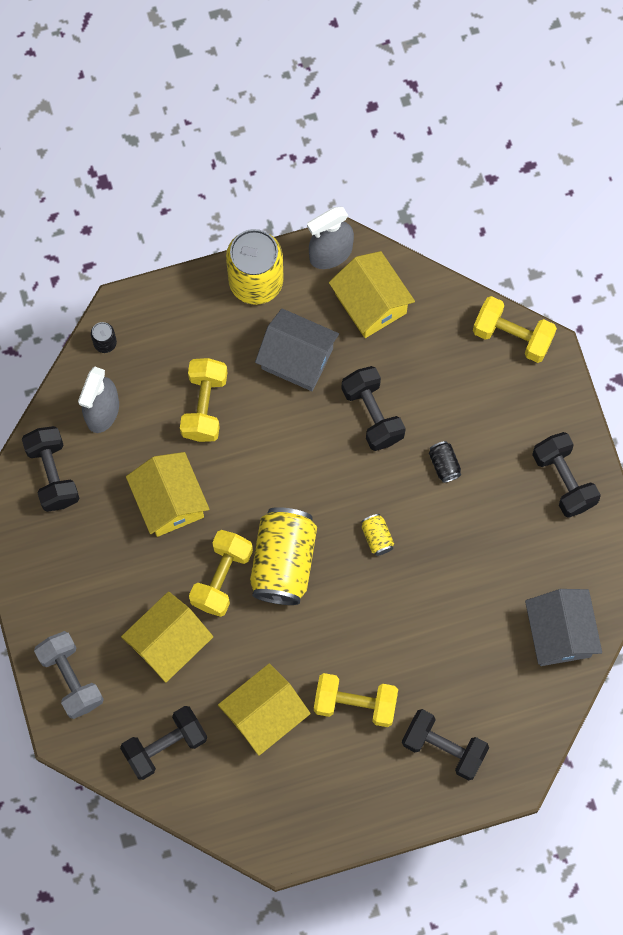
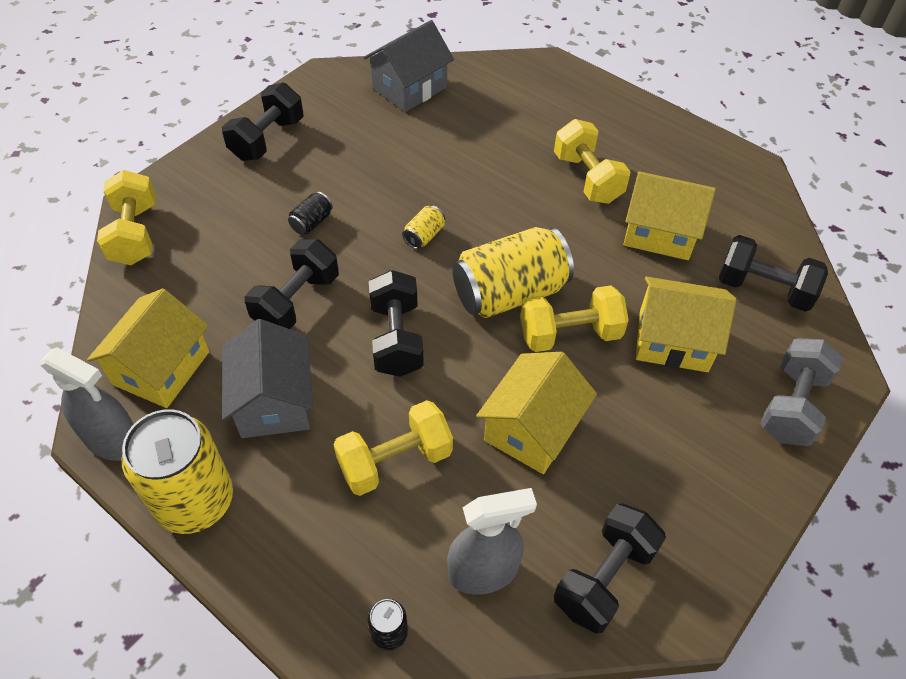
camera: 125 degrees left, 20 degrees down
black dumbbell [402,709,489,780] -> black dumbbell moved to [369,270,424,377]

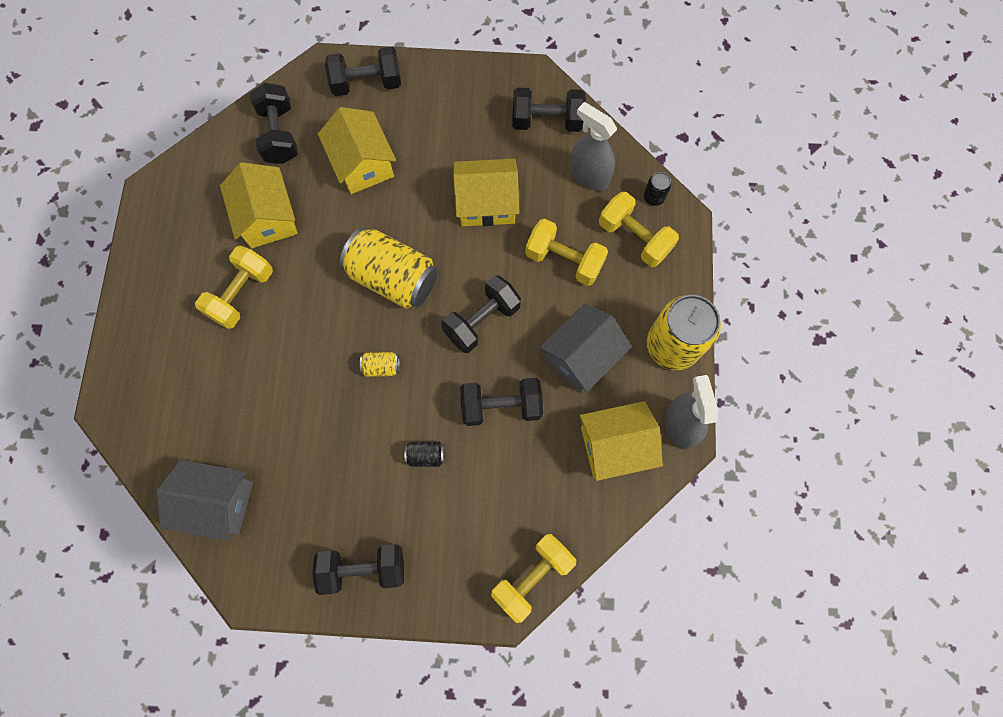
camera: 125 degrees left, 20 degrees up
yellow dumbbell [520,285,629,352] -> yellow dumbbell moved to [599,192,679,267]
grey dumbbell [761,338,844,446] -> black dumbbell [325,47,401,96]

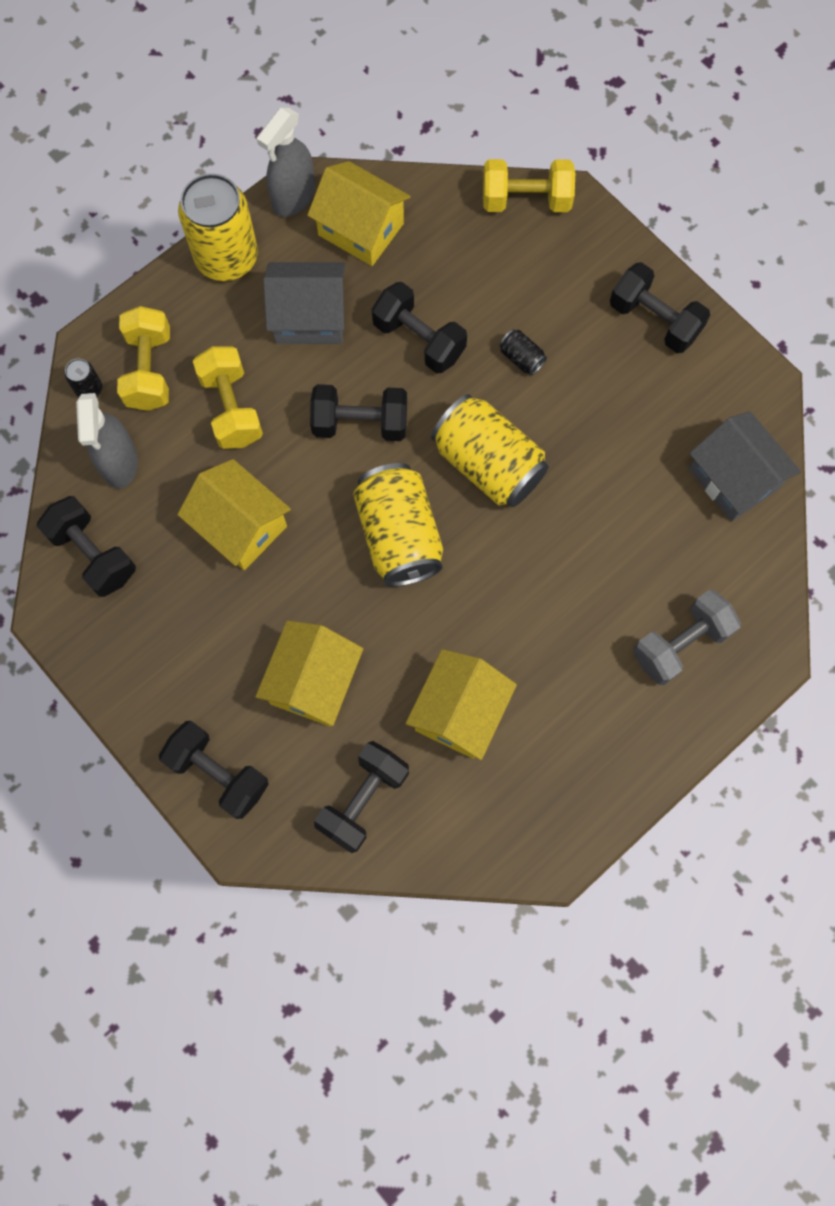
camera: 135 degrees left, 0 degrees up
yellow dumbbell [195,246,273,329] -> none
yellow can [360,352,400,377] -> yellow can [431,394,549,507], size x2.36
none -> grey dumbbell [633,590,741,685]

